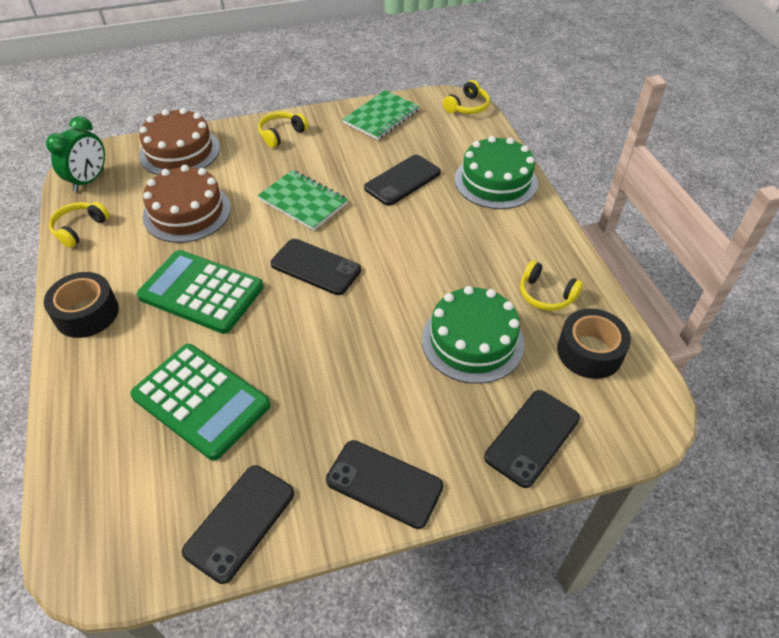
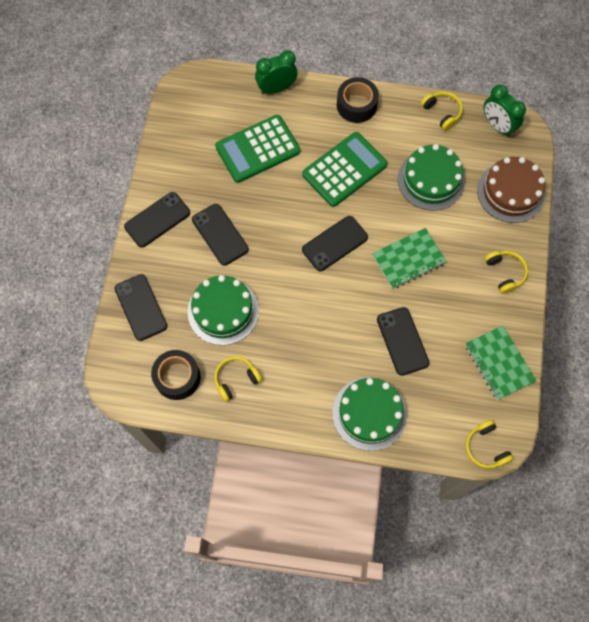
camera: 115 degrees right, 20 degrees up
brown cake [143,165,231,243] -> green cake [398,144,465,211]
black phone [182,465,294,584] -> black phone moved to [192,204,249,266]
none -> green clock [255,50,297,94]

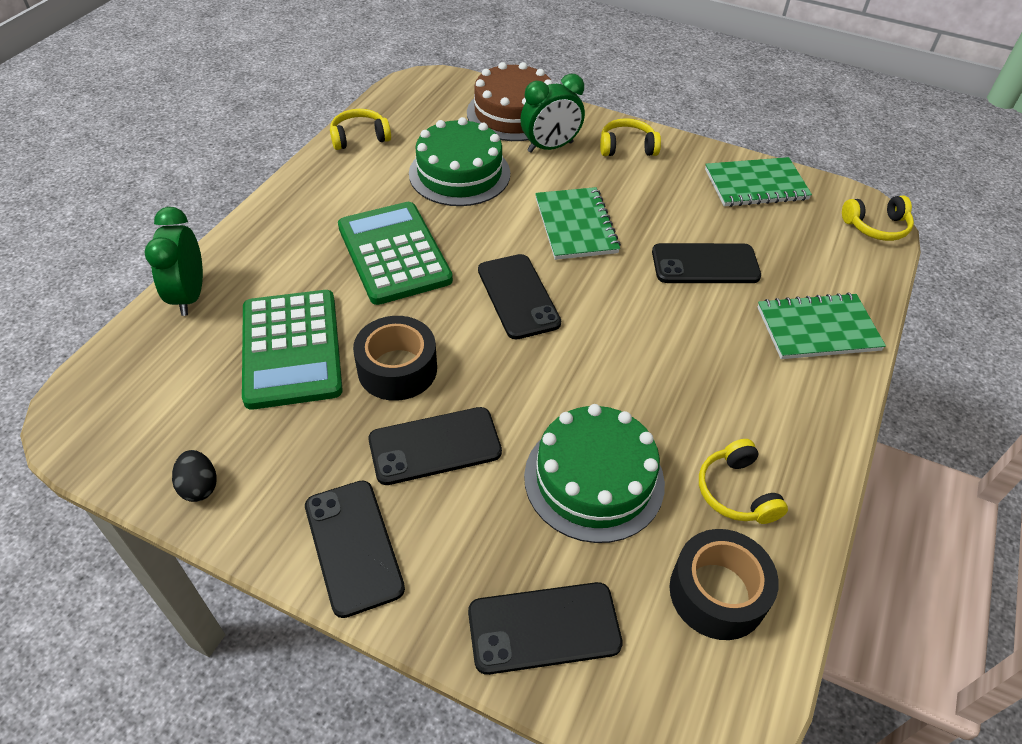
camera: 75 degrees left, 20 degrees down
green cake [332,377,407,451] -> green notebook [757,293,886,359]
black tape [337,77,379,123] -> black tape moved to [353,316,437,401]
green clock [483,85,526,137] -> green clock moved to [521,74,585,153]
none -> black egg [172,450,217,502]

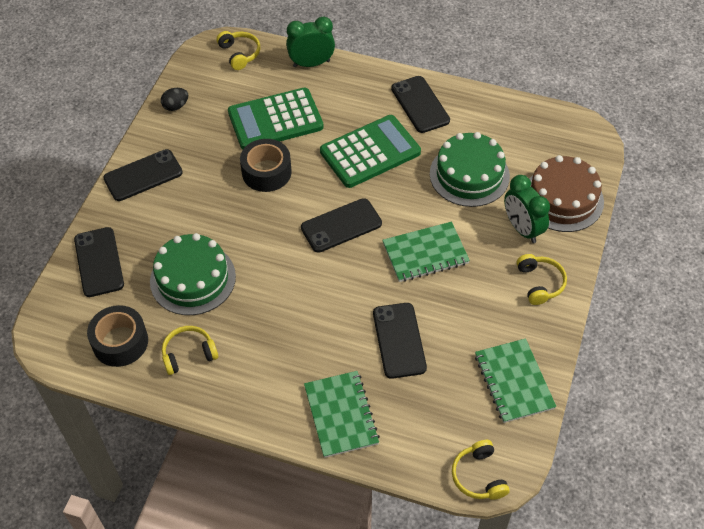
camera: 85 degrees right, 5 degrees up
yellow headphones [330,109,391,150] -> yellow headphones moved to [217,31,260,70]
black phone [368,407,502,485] -> black phone moved to [391,76,450,133]

